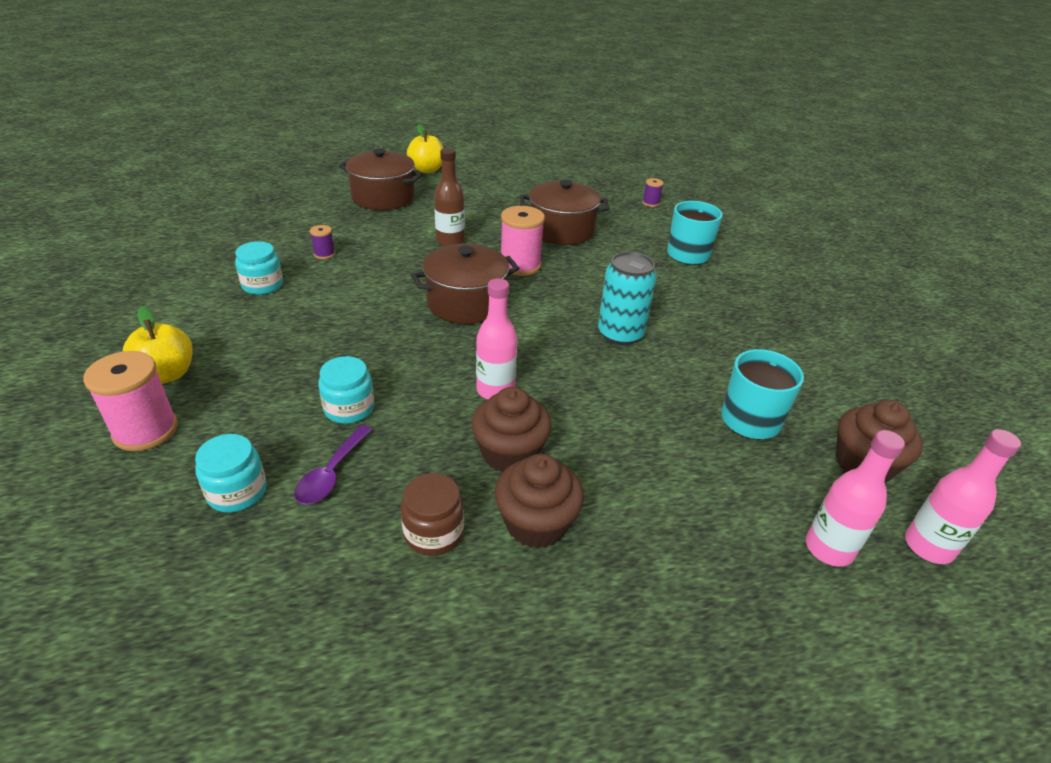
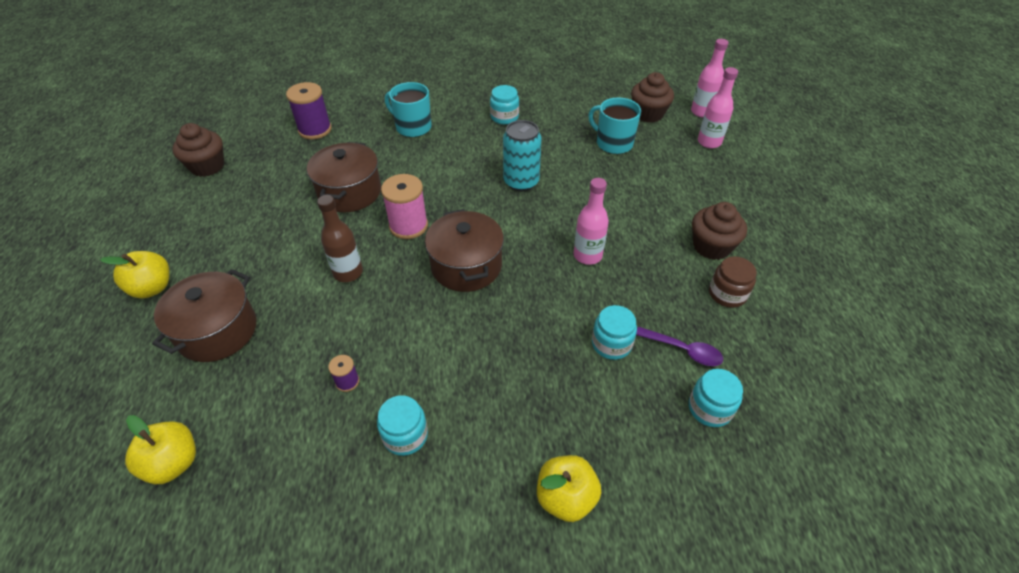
camera: 80 degrees left, 10 degrees up
pink spool [83,351,178,451] -> none
brown cupcake [471,387,552,472] -> brown cupcake moved to [172,123,224,177]
purple spool [643,178,664,207] -> purple spool [286,82,332,139], size x2.03
none -> yellow apple [125,415,196,484]
none -> turquoise jar [490,85,519,124]

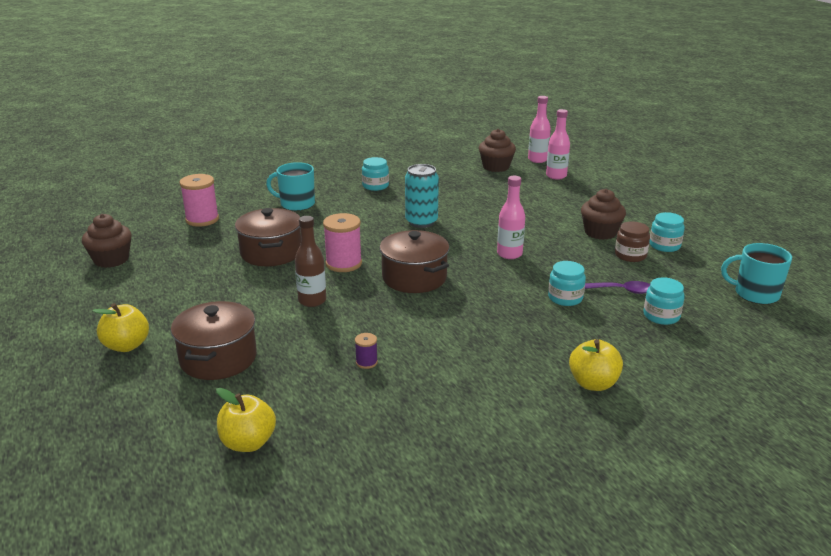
camera: 20 degrees left, 20 degrees down
purple spool [286,82,332,139] -> pink spool [180,174,219,227]
turquoise jar [377,395,428,456] -> turquoise jar moved to [649,212,685,252]
turquoise mug [588,98,641,154] -> turquoise mug moved to [721,243,792,304]

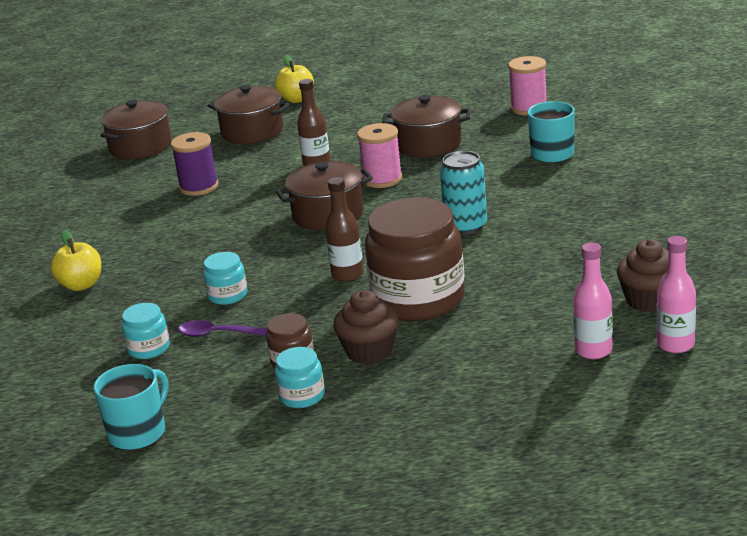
camera: 110 degrees right, 0 degrees up
brown cupcake [82,214,132,268] -> none
yellow apple [216,388,276,452] -> brown pot [100,100,172,159]
purple spool [355,333,378,369] -> purple spool [171,132,219,196], size x2.03
turquoise jar [362,157,389,191] -> none
pink bottle [497,176,525,259] -> brown bottle [325,177,364,282]
purple spoon [585,281,650,294] -> purple spoon turned 75 degrees clockwise [178,320,268,337]
none -> brown jar [365,197,465,321]

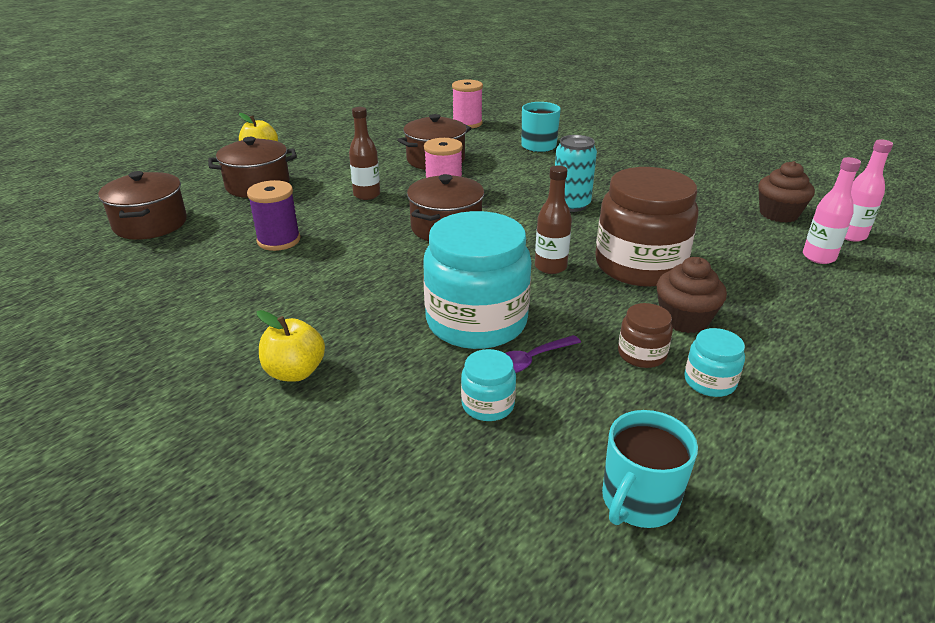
camera: 45 degrees left, 5 degrees up
turquoise mug [94,364,169,450] -> turquoise mug turned 135 degrees counterclockwise [602,410,698,528]
turquoise jar [203,252,248,305] -> turquoise jar [423,211,531,349], size x2.24

